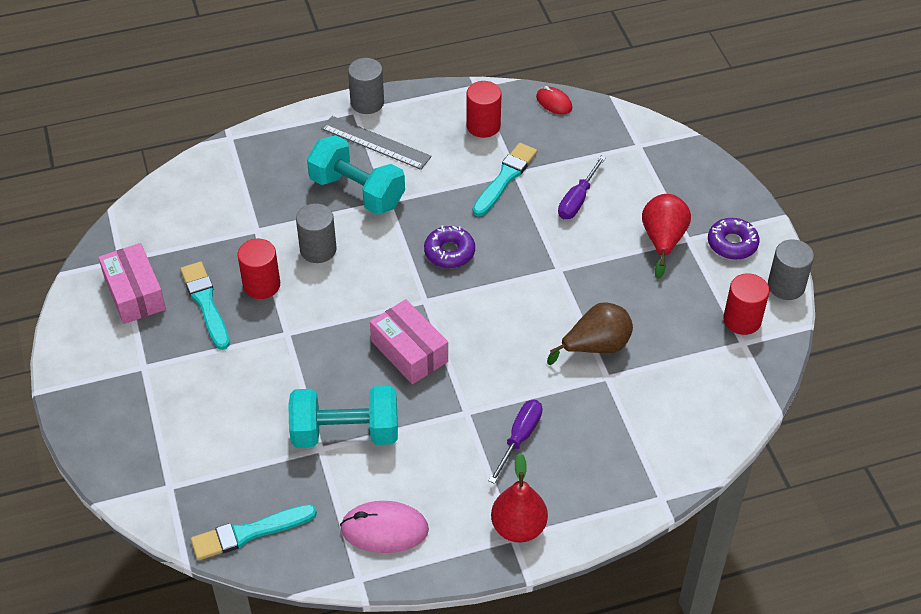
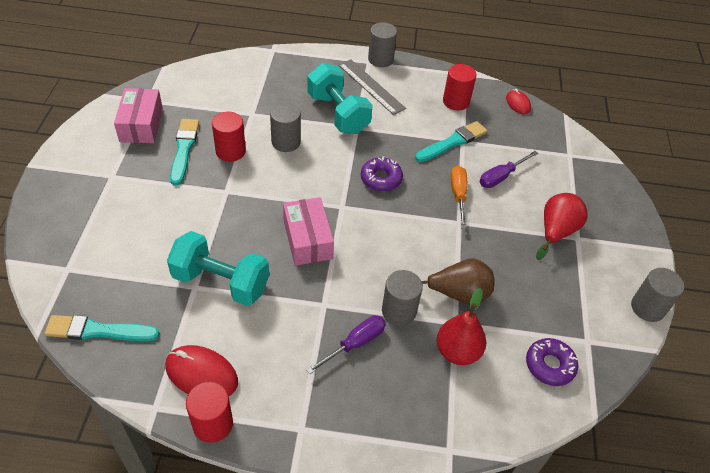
camera: 20 degrees right, 0 degrees up
pink mouse [340,501,429,553] -> red mouse [165,345,238,396]
red pear [491,453,548,543] -> red pear moved to [437,288,486,365]
purple donut [708,218,759,260] -> purple donut moved to [526,338,578,386]
red cylinder [723,274,769,335] -> red cylinder moved to [186,382,233,443]
none -> grey cylinder [382,270,423,326]
none -> orange screwdriver [451,166,468,229]

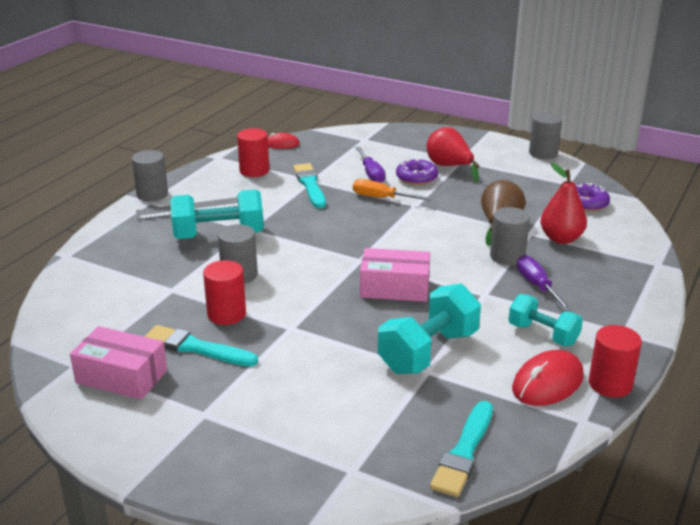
camera: 65 degrees left, 20 degrees down
purple donut [361,156,403,191] -> purple donut moved to [396,158,438,185]
none -> turquoise dumbbell [508,294,583,346]

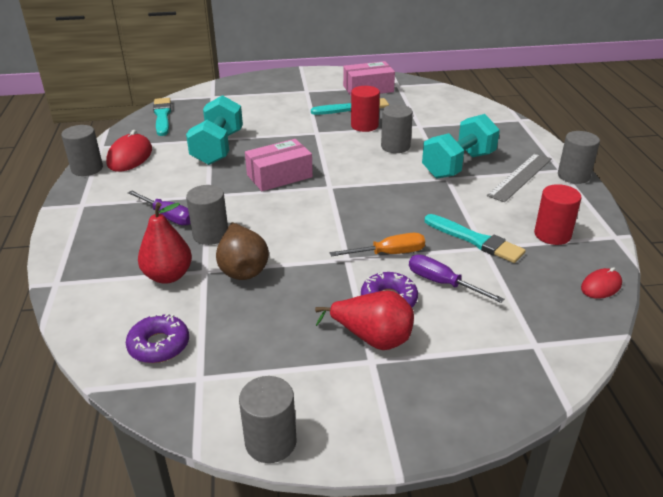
camera: 145 degrees right, 5 degrees up
turquoise dumbbell [508,294,583,346] -> none
red cylinder [589,325,642,398] -> grey cylinder [61,125,103,176]

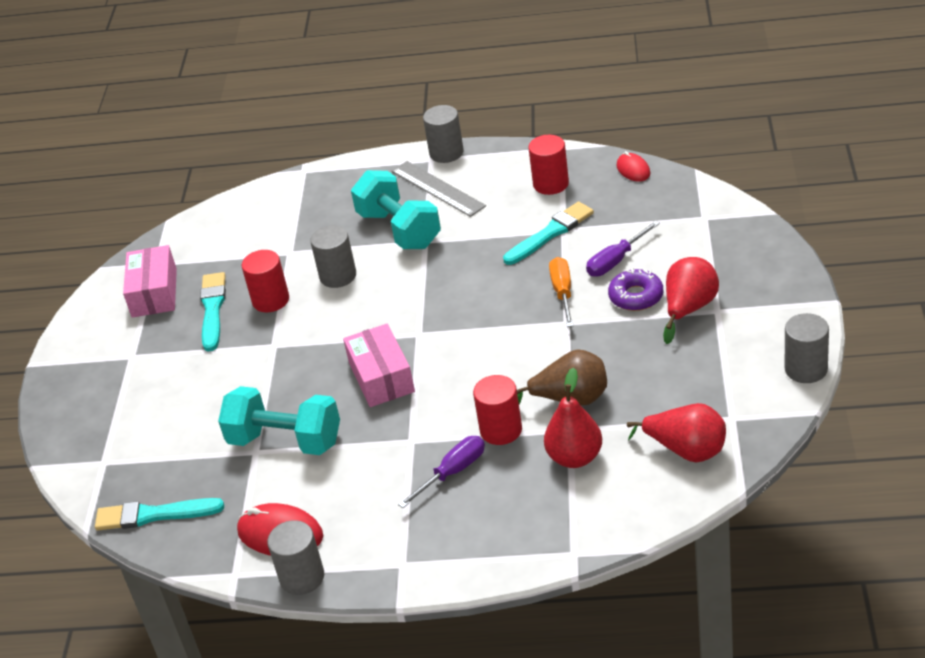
camera: 75 degrees left, 5 degrees up
purple donut [126,313,189,363] -> red pear [627,403,726,463]
grey cylinder [186,185,228,245] -> red cylinder [473,375,522,445]

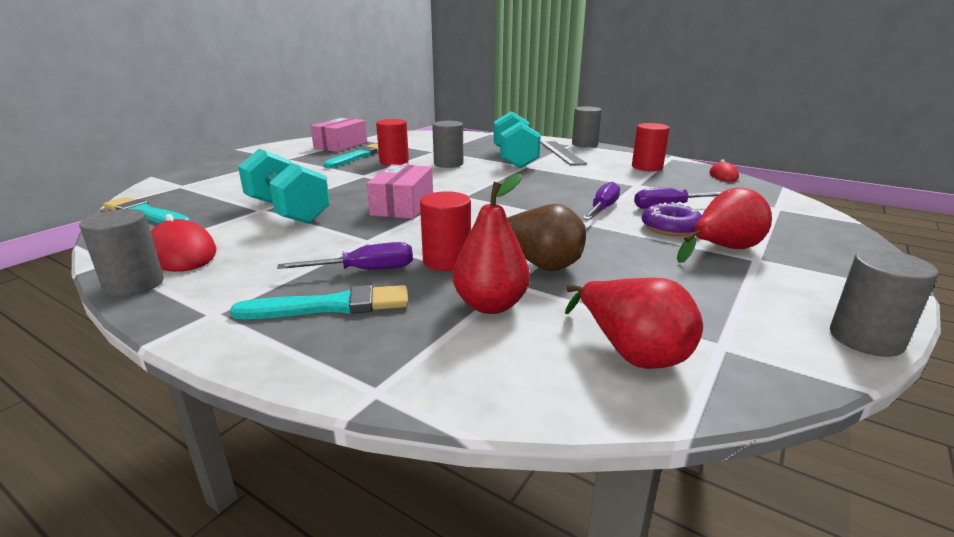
camera: 25 degrees right, 15 degrees down
turquoise brush [503,201,594,265] -> turquoise brush moved to [230,285,408,319]
orange screwdriver [549,257,574,327] -> purple screwdriver [582,181,620,220]

